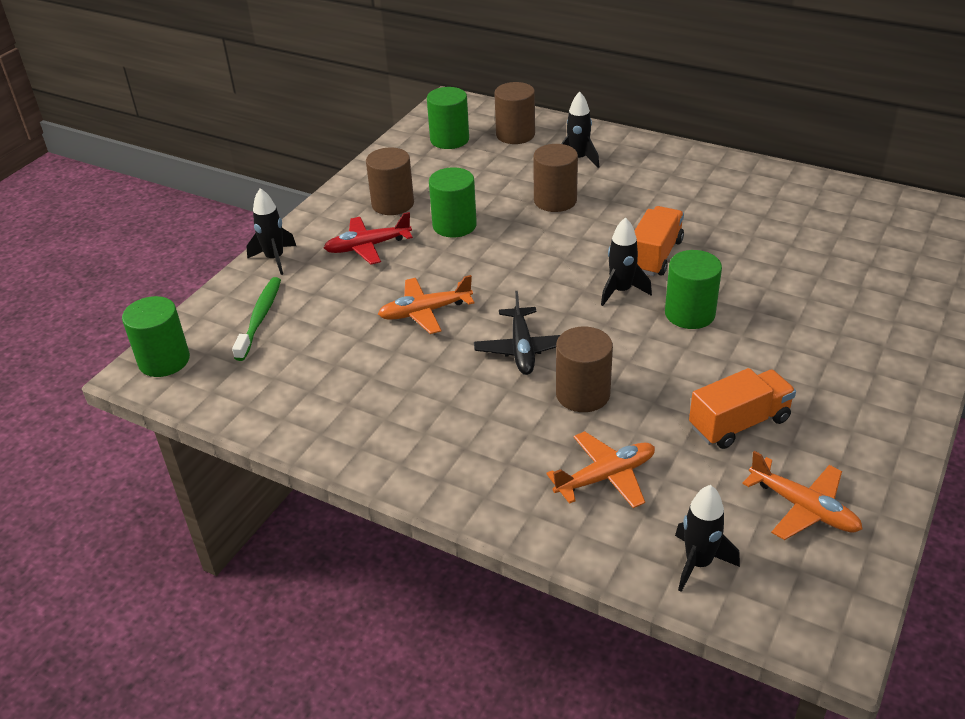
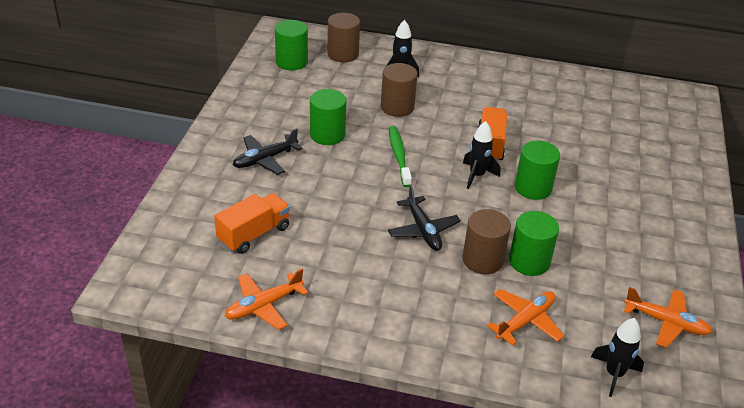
camera: 20 degrees left, 0 degrees up
green cylinder [122,296,190,377] -> green cylinder moved to [509,211,559,276]
green toothbrush [232,277,281,361] -> green toothbrush moved to [389,126,412,187]
black rocket [246,188,296,275] -> none
red plane [324,212,413,264] -> black plane [233,129,302,175]
brown cylinder [366,148,414,215] -> none
orange plane [378,275,474,334] -> orange plane moved to [224,269,308,330]
orange truck [689,368,796,449] -> orange truck moved to [214,193,290,254]

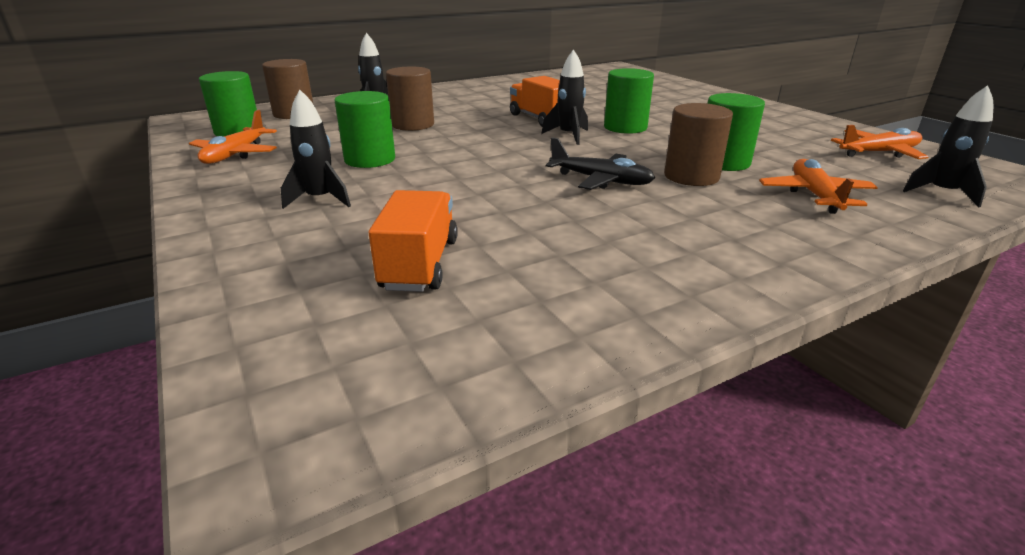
camera: 40 degrees left, 10 degrees down
orange plane [224,269,308,330] -> orange plane moved to [189,110,277,164]
black plane [233,129,302,175] -> black rocket [281,90,351,209]
green toothbrush [389,126,412,187] -> none

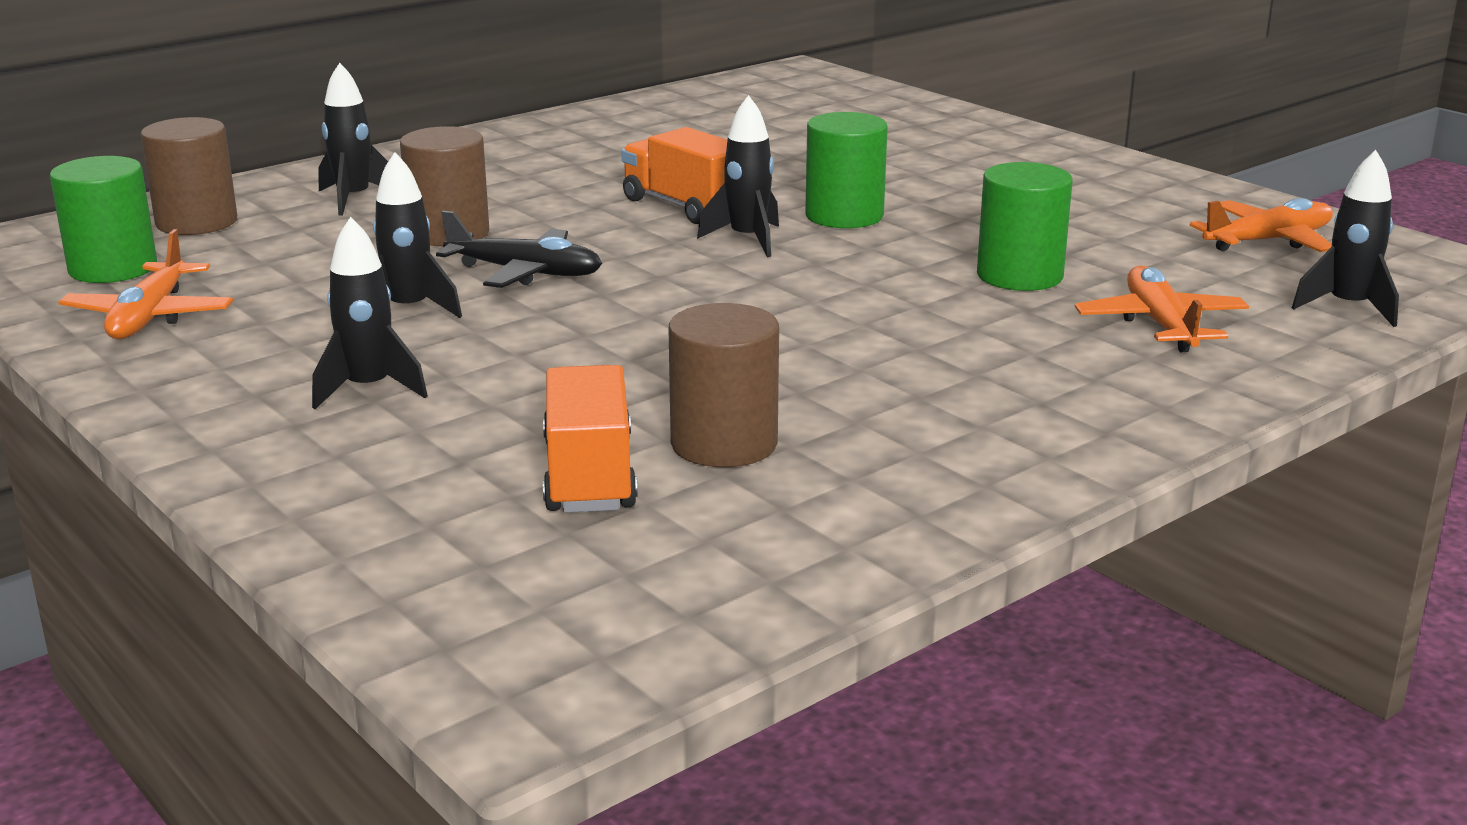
camera: 10 degrees left, 5 degrees down
green cylinder [334,91,395,168] -> black rocket [373,152,462,318]
black plane [546,137,655,190] -> black plane moved to [436,211,602,288]
brown cylinder [664,103,733,186] -> brown cylinder moved to [669,303,779,467]

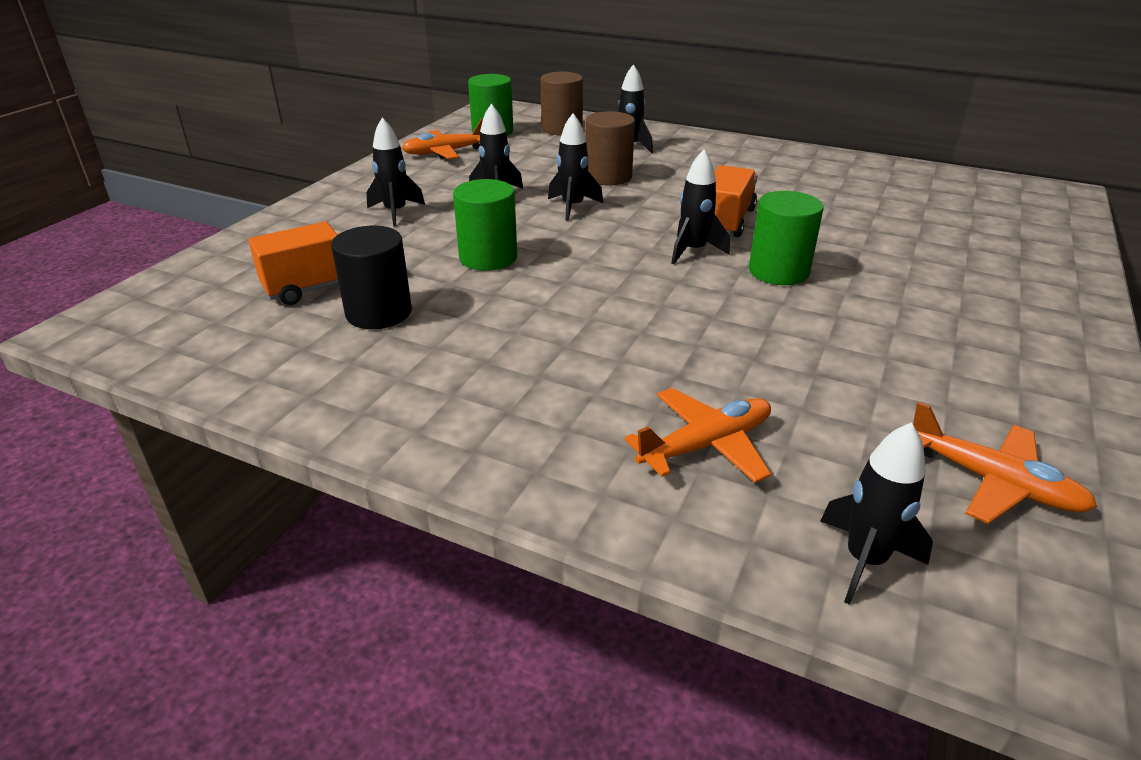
camera: 65 degrees right, 10 degrees up
black plane [436,211,602,288] -> black rocket [548,113,603,221]
brown cylinder [669,303,779,467] -> black cylinder [331,226,412,329]
green cylinder [977,162,1073,291] -> green cylinder moved to [453,179,517,271]

